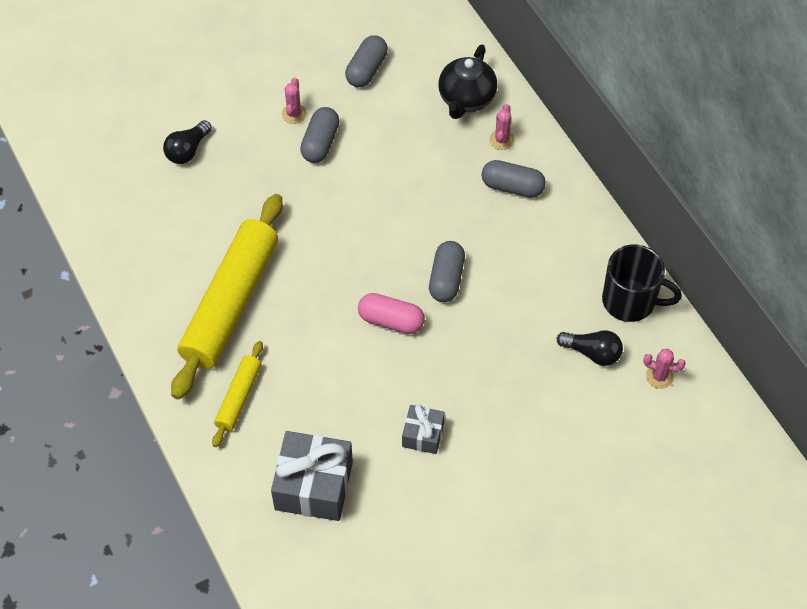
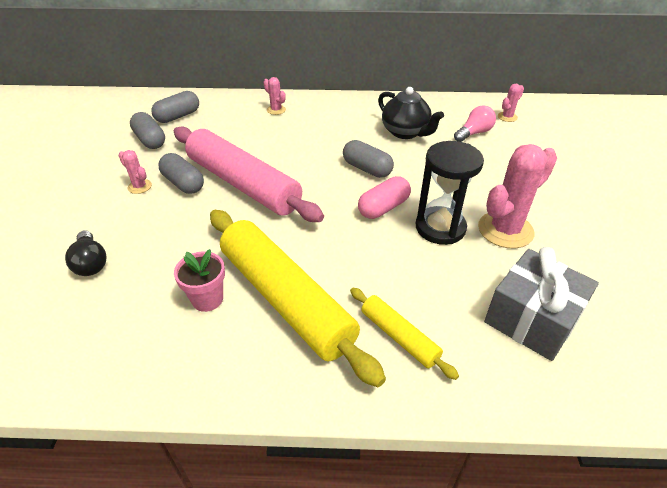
camera: 60 degrees left, 15 degrees down
grey gift [402,405,445,454] -> pink cactus [478,144,557,248]
black teapot [438,45,497,119] -> black teapot moved to [378,87,444,139]
grey capsule [482,160,546,198] -> grey capsule moved to [151,91,199,123]
black light bulb [557,330,623,366] -> pink light bulb [454,105,496,142]
black mug [602,245,682,322] -> none
none -> pink rolling pin [174,126,324,222]
none -> pink flower pot [174,249,225,312]
none -> black hourglass [416,141,484,245]

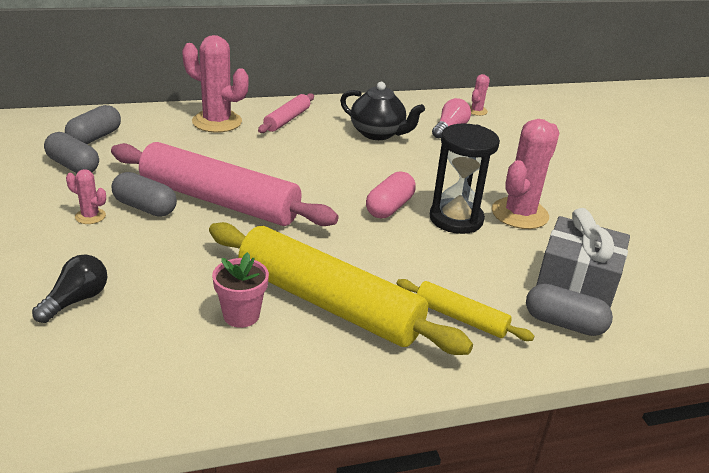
camera: 20 degrees left, 10 degrees down
black light bulb [65,230,106,276] -> black light bulb turned 105 degrees counterclockwise [32,254,107,323]
pink cactus [263,77,286,115] -> pink cactus [182,35,248,133], size x2.10
grey capsule [343,140,394,178] -> grey capsule moved to [526,284,613,336]
none -> pink rolling pin [258,93,314,133]

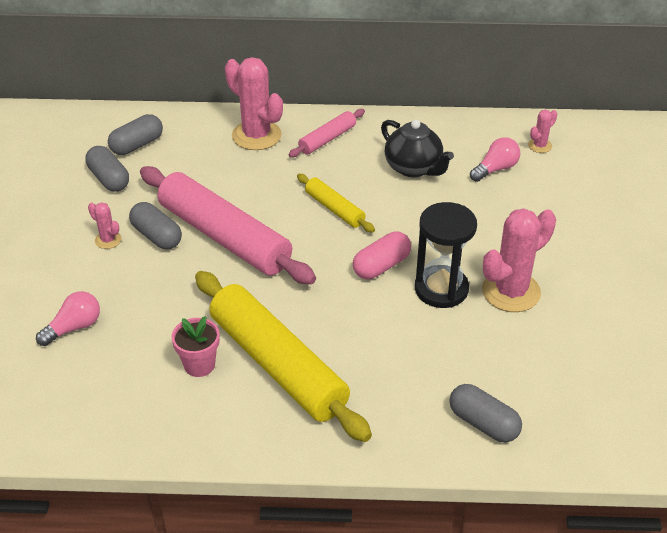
camera: 20 degrees right, 10 degrees up
black light bulb [32,254,107,323] -> pink light bulb [36,291,100,346]
yellow rolling pin [396,279,534,341] -> yellow rolling pin moved to [297,174,375,233]
grey gift [536,208,630,308] -> none

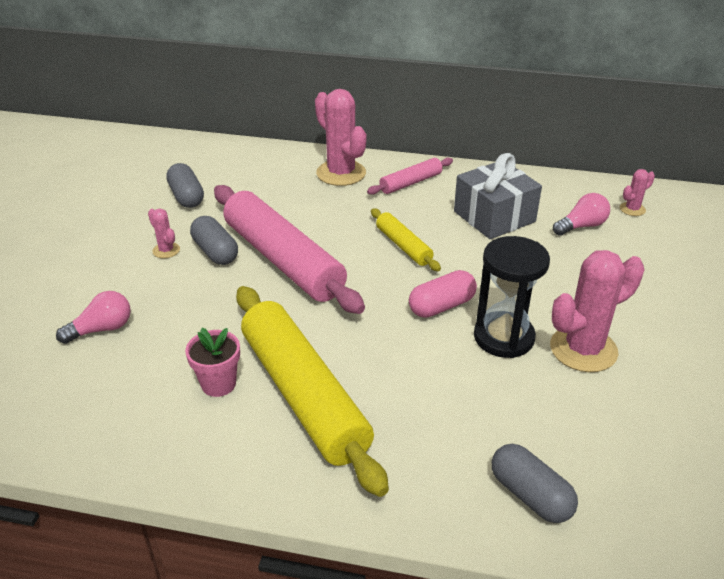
camera: 10 degrees right, 5 degrees down
grey capsule [108,114,163,155] -> none
black teapot [381,120,454,177] -> grey gift [454,153,542,239]

